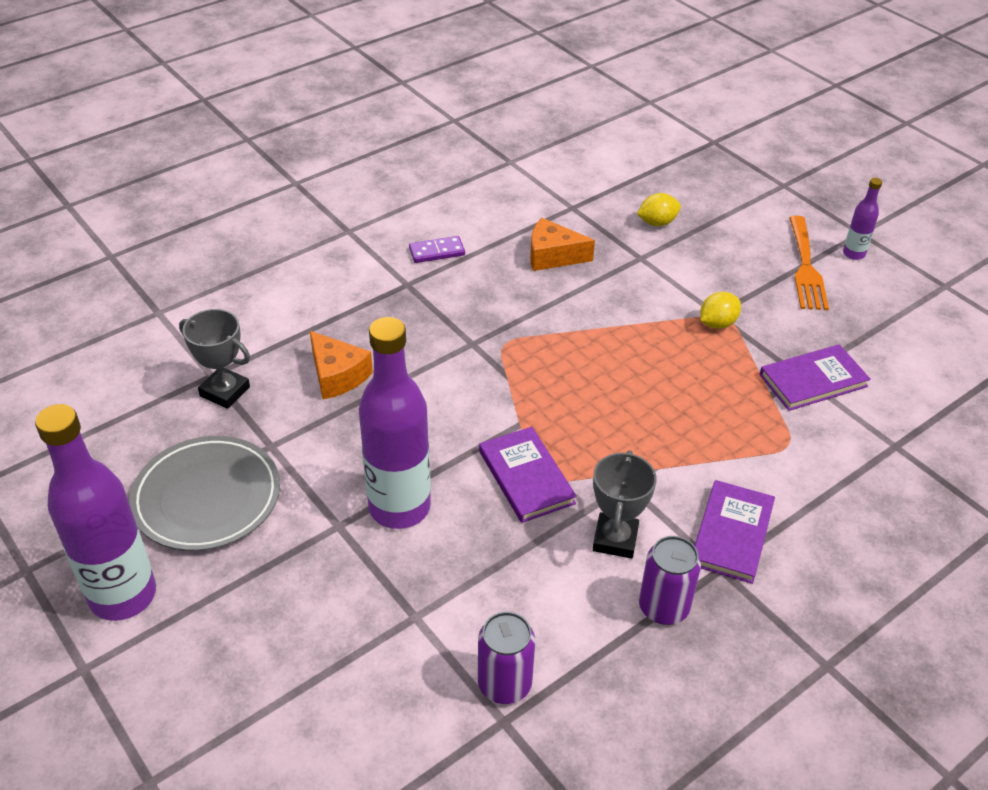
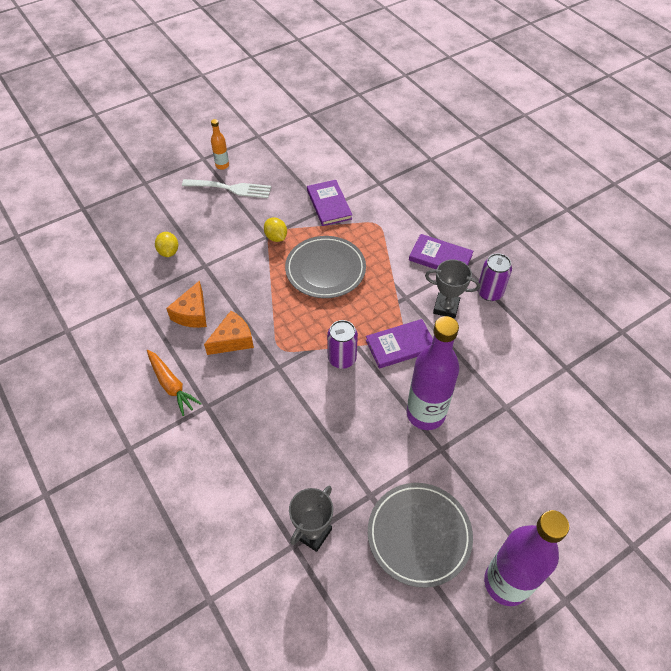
camera: 85 degrees left, 10 degrees up
orange cheese [310,331,373,399] -> orange cheese moved to [204,311,254,355]
purple domino [409,236,465,263] -> orange carrot [147,350,202,416]
purple can [478,612,535,704] -> purple can moved to [327,320,358,369]
orange fork [789,216,829,310] -> white fork [182,179,271,198]
purple bottle [843,178,882,260] -> orange bottle [211,119,229,170]
none -> grey plate [285,236,366,298]

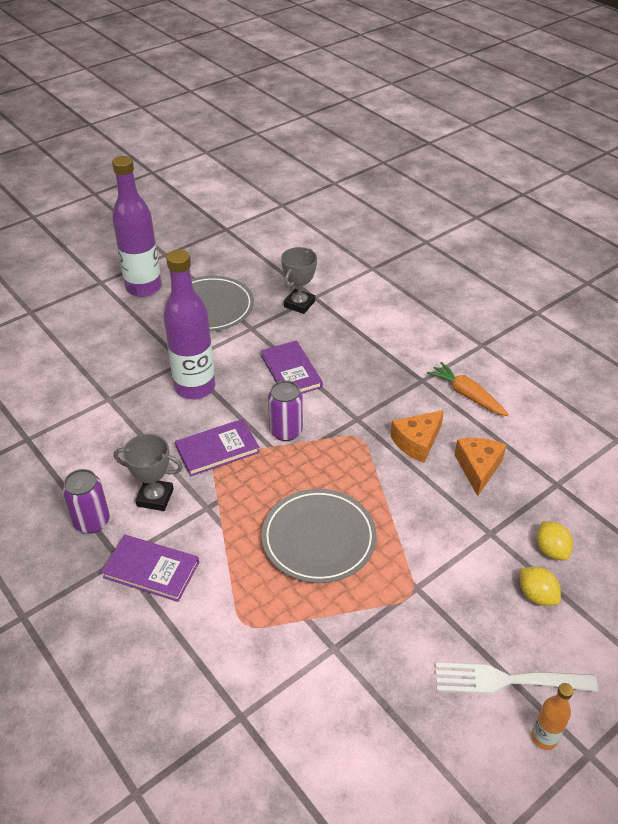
camera: 175 degrees right, 10 degrees down
yellow lemon [264,217,287,242] -> yellow lemon moved to [520,567,561,606]
purple book [307,180,352,226] -> purple book moved to [261,341,323,394]

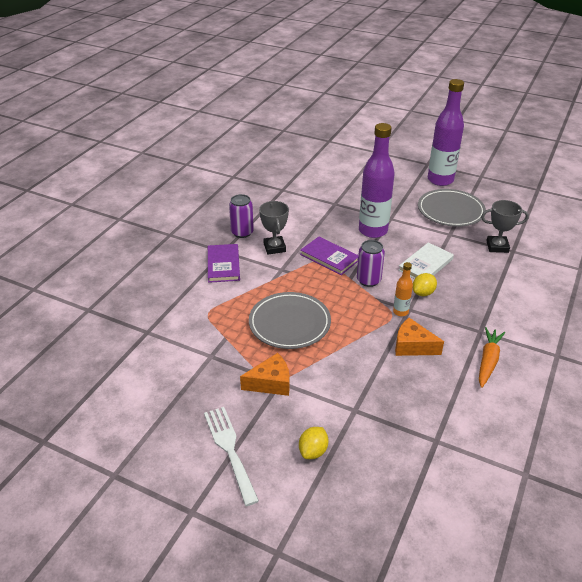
camera: 65 degrees right, 5 degrees down
purple book [261,341,323,394] -> white book [398,242,454,279]
orange cheese [455,438,506,496] -> orange cheese moved to [240,353,289,396]
orange bottle [531,683,574,750] -> orange bottle moved to [393,262,413,316]
yellow lemon [537,521,573,560] -> yellow lemon moved to [413,273,437,296]

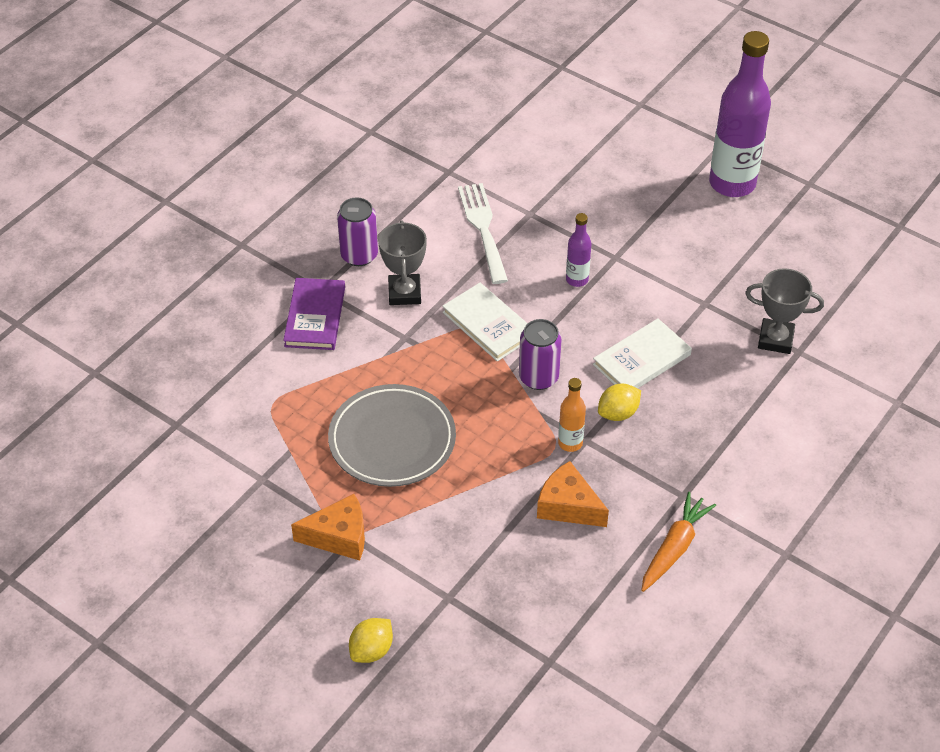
camera: 10 degrees right, 10 degrees up
white fork [204,407,259,506] -> white fork moved to [458,183,508,284]
purple book [300,237,358,275] -> white book [442,283,528,362]
purple bottle [359,123,395,238] -> purple bottle [566,213,591,287], size x0.46
grey plate [418,189,486,227] -> none

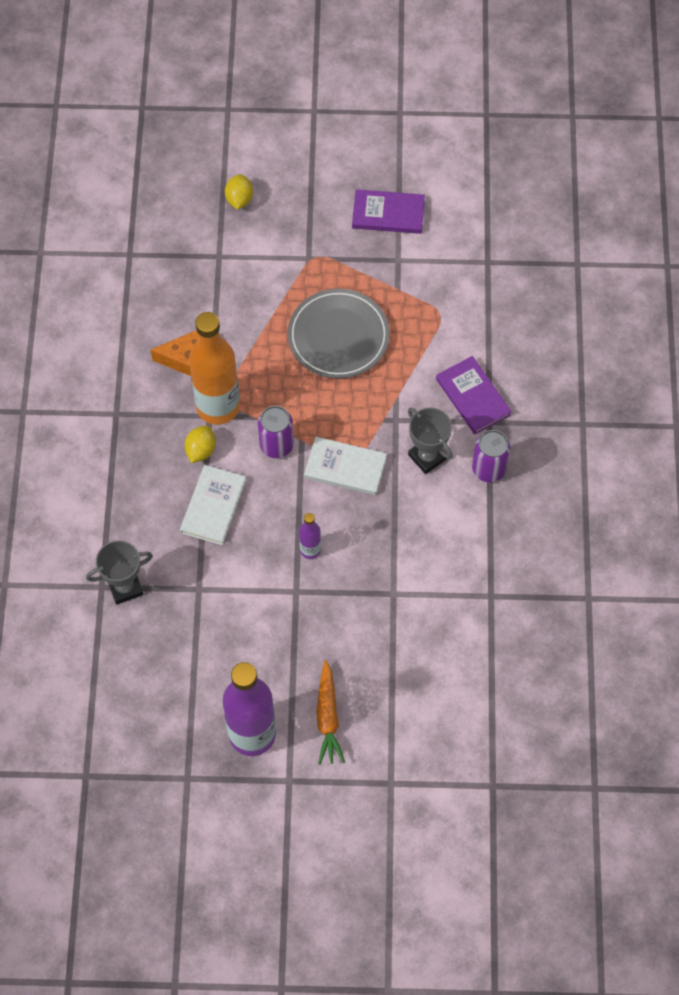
camera: 145 degrees right, 15 degrees up
orange cheese [291,494,365,561] -> none
white fork [458,183,508,284] -> none
orange bottle [558,378,586,452] -> orange bottle [189,312,240,425], size x2.18
orange carrot [641,492,716,592] -> orange carrot moved to [316,660,345,765]
none -> purple book [352,189,425,234]

